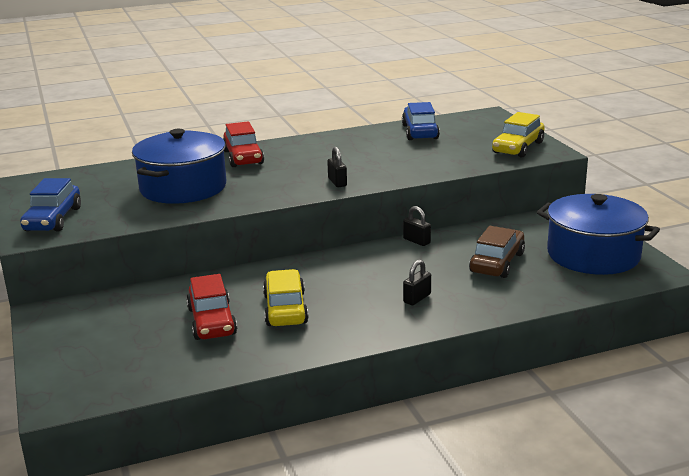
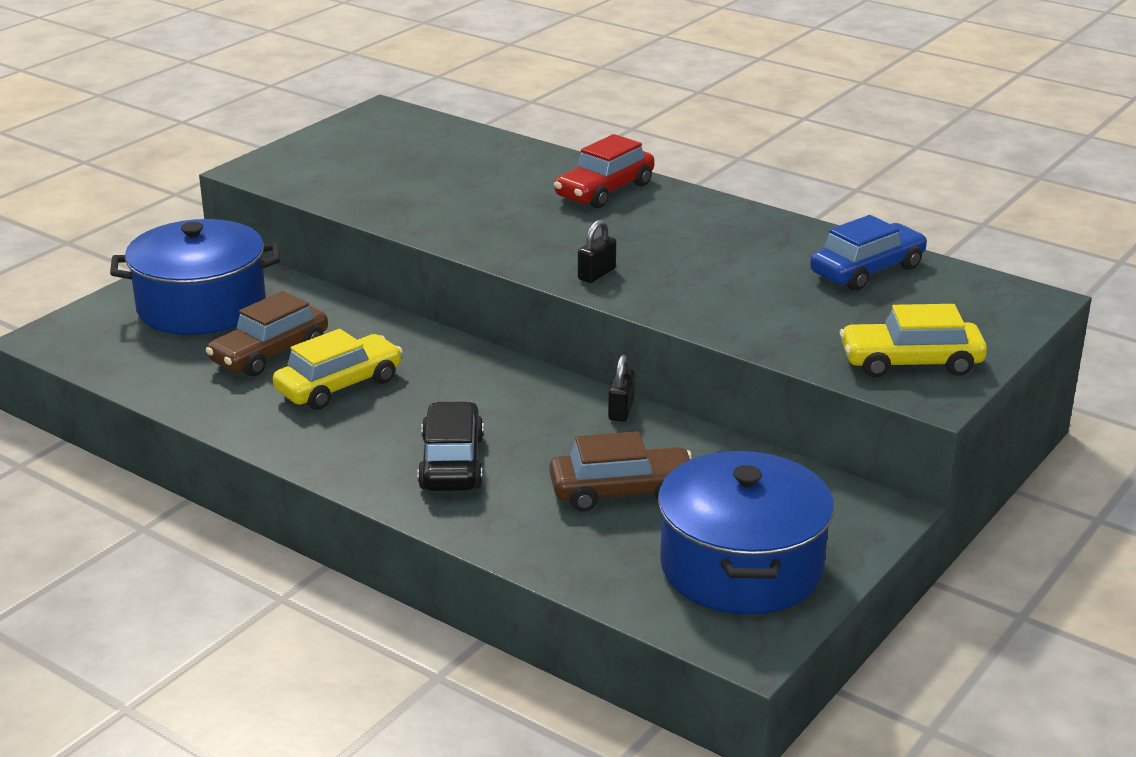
camera: 55 degrees right, 5 degrees up
blue car [20,178,81,231] -> none
blue pot [132,129,226,204] -> blue pot moved to [110,219,280,335]
red car [186,274,237,340] -> brown car [205,291,328,377]
black padlock [403,259,431,305] -> black car [418,401,484,491]

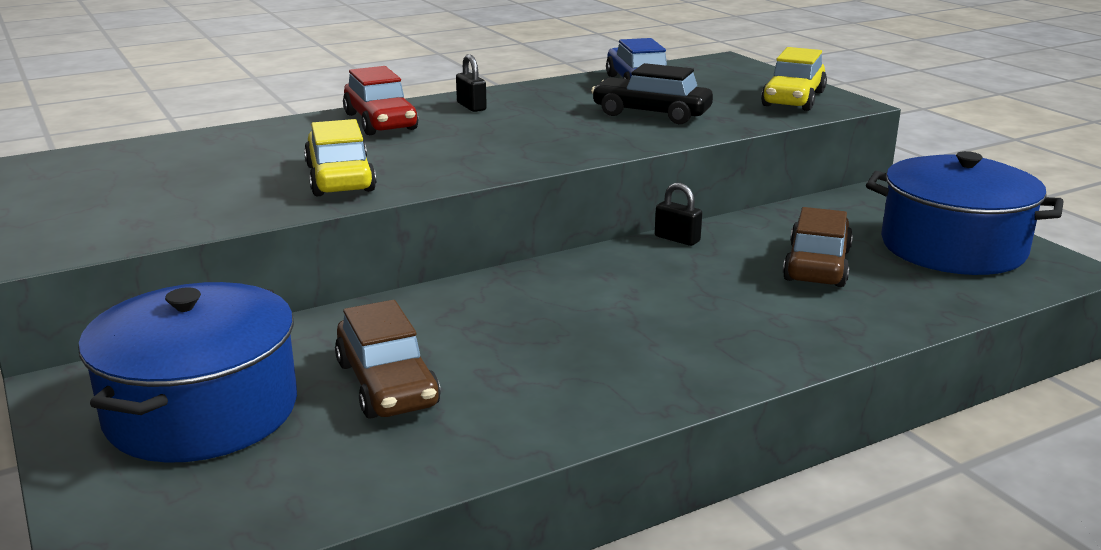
camera: 65 degrees left, 5 degrees down
yellow car [273,329,403,410] -> yellow car moved to [304,119,376,196]
black car [418,401,484,491] -> black car moved to [591,63,713,124]
black padlock [578,220,616,283] -> black padlock moved to [456,54,487,112]

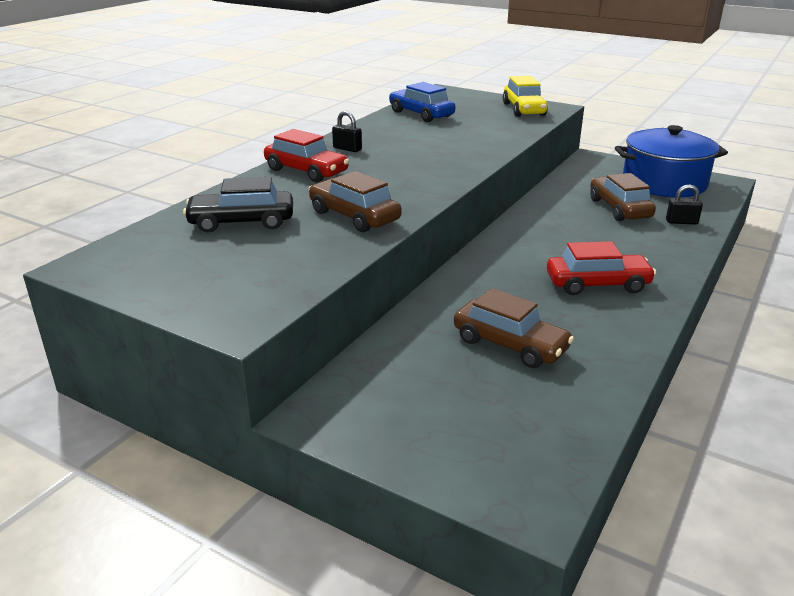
camera: 30 degrees left, 5 degrees up
blue pot [78,282,297,463] -> none
yellow car [304,119,376,196] -> brown car [309,171,402,232]
black car [591,63,713,124] -> black car moved to [183,177,293,233]
black padlock [655,183,702,246] -> black padlock moved to [666,184,703,225]
none -> red car [547,241,656,295]

